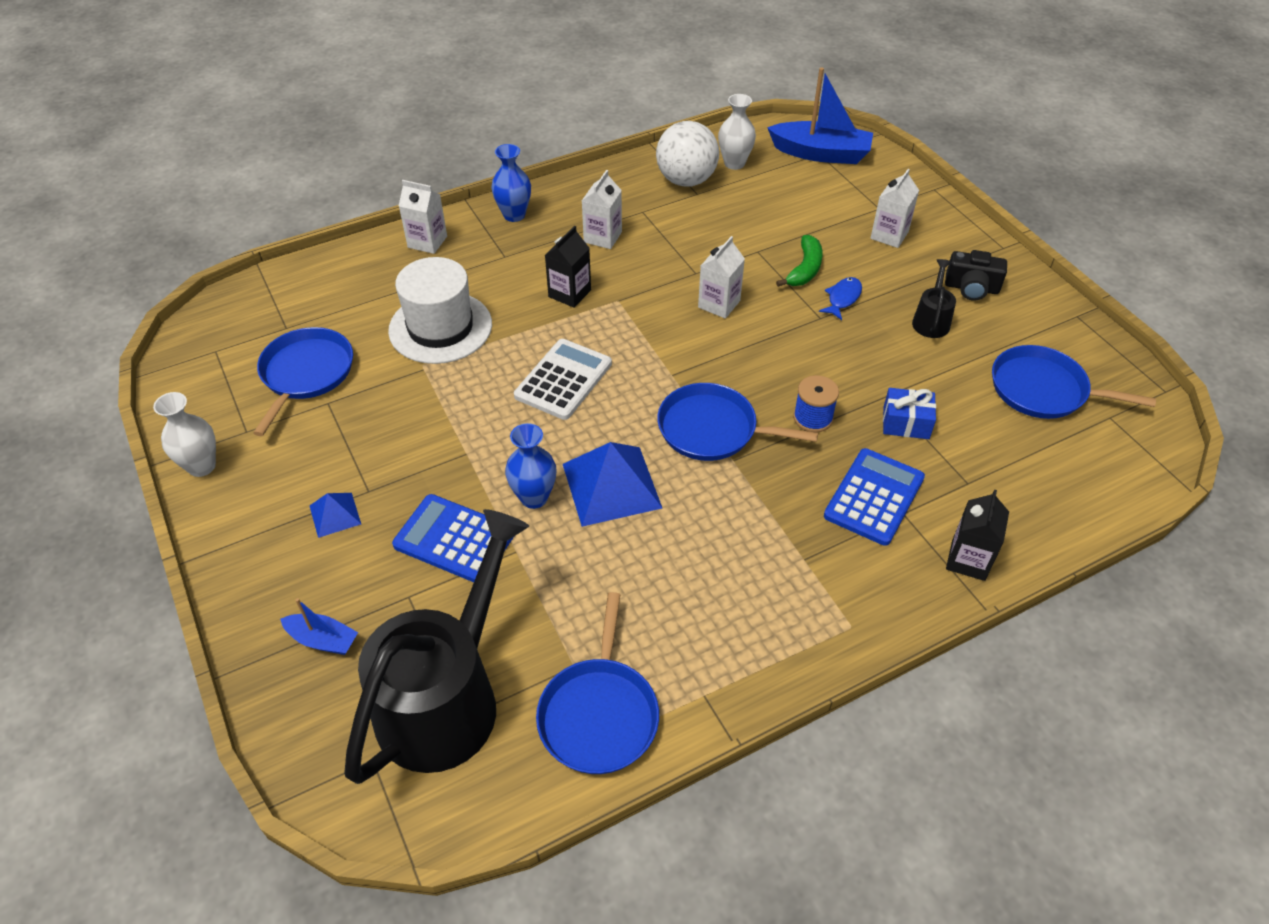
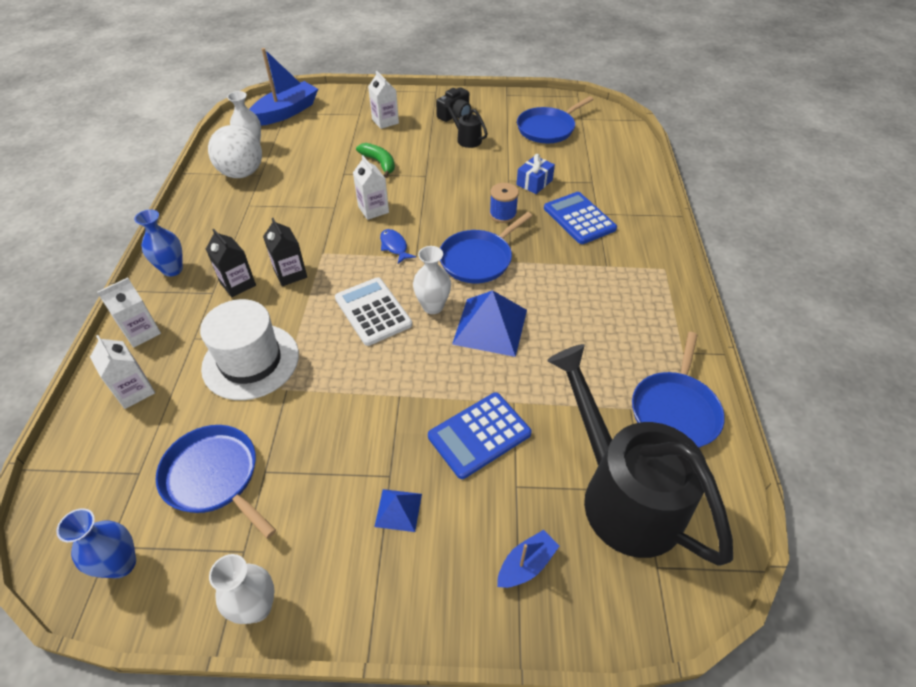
camera: 60 degrees left, 0 degrees up
blue vase [505,423,557,509] -> blue vase moved to [56,508,136,578]
blue pan [536,592,659,774] -> blue pan turned 75 degrees clockwise [632,332,725,448]
white carton [582,170,622,249] -> white carton moved to [90,335,155,409]
blue fish [819,277,862,320] -> blue fish moved to [380,229,416,264]
black carton [946,489,1009,581] -> black carton moved to [206,229,256,297]
none -> white vase [413,246,451,314]

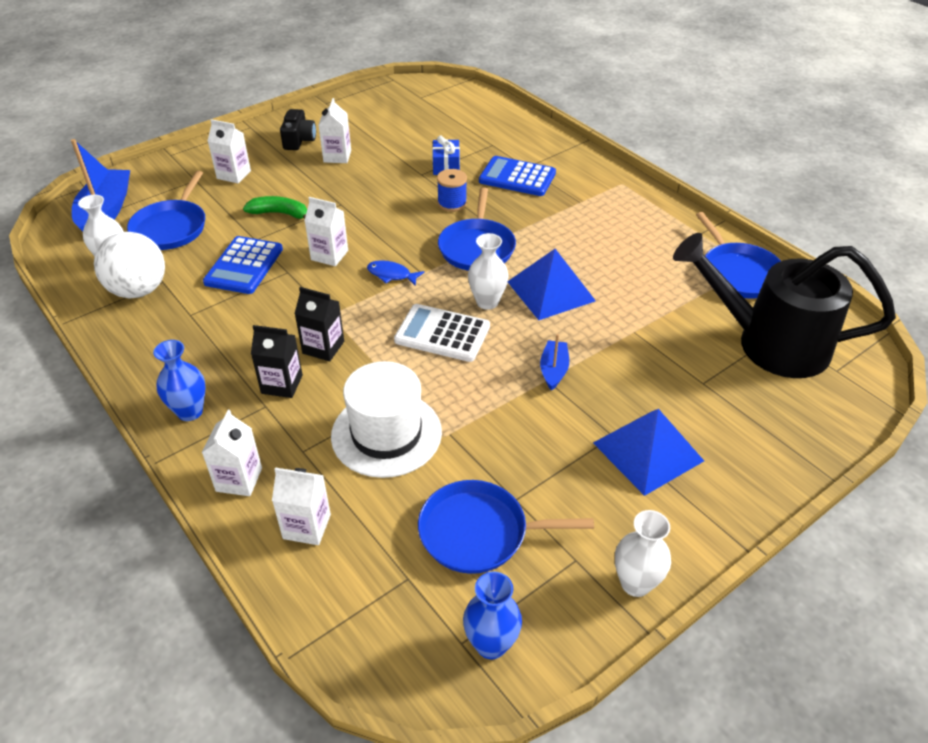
camera: 40 degrees left, 5 degrees down
blue pyramid [374,489,422,532] -> blue pyramid [593,409,704,496], size x1.94
blue calculator [428,392,532,479] -> blue calculator moved to [203,236,283,294]
black watering can [442,100,488,148] -> white carton [318,98,351,163]
blue boat [497,530,559,588] -> blue boat moved to [540,334,569,391]
blue pan [517,96,594,144] -> blue pan moved to [127,171,205,250]

